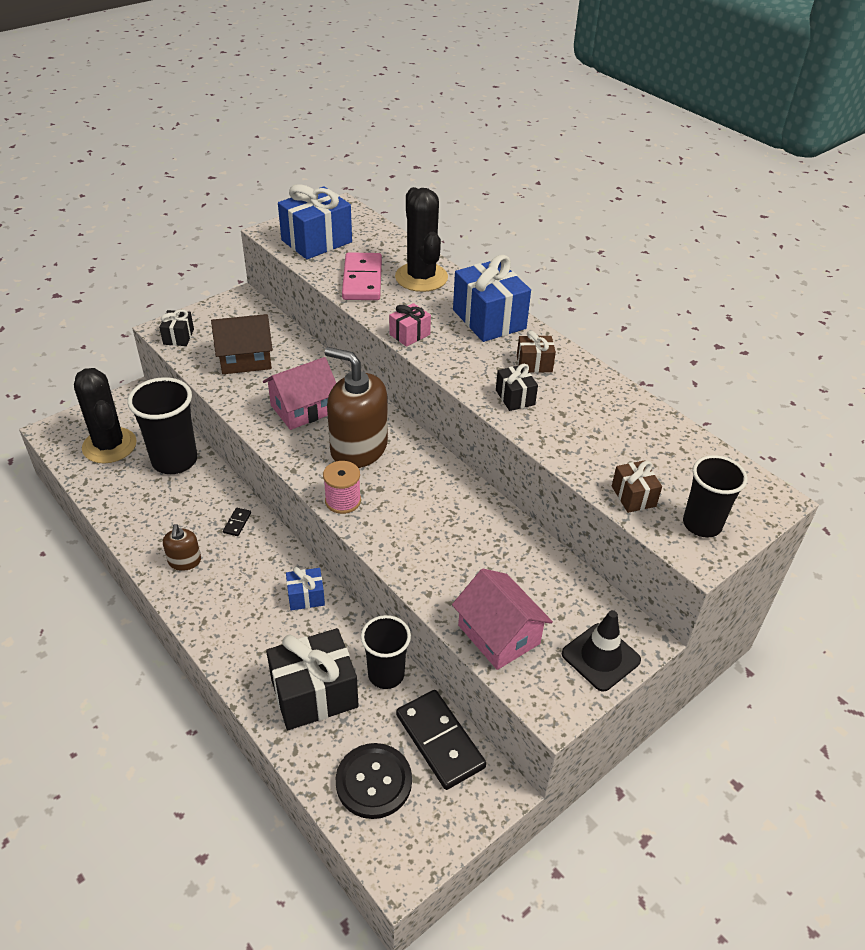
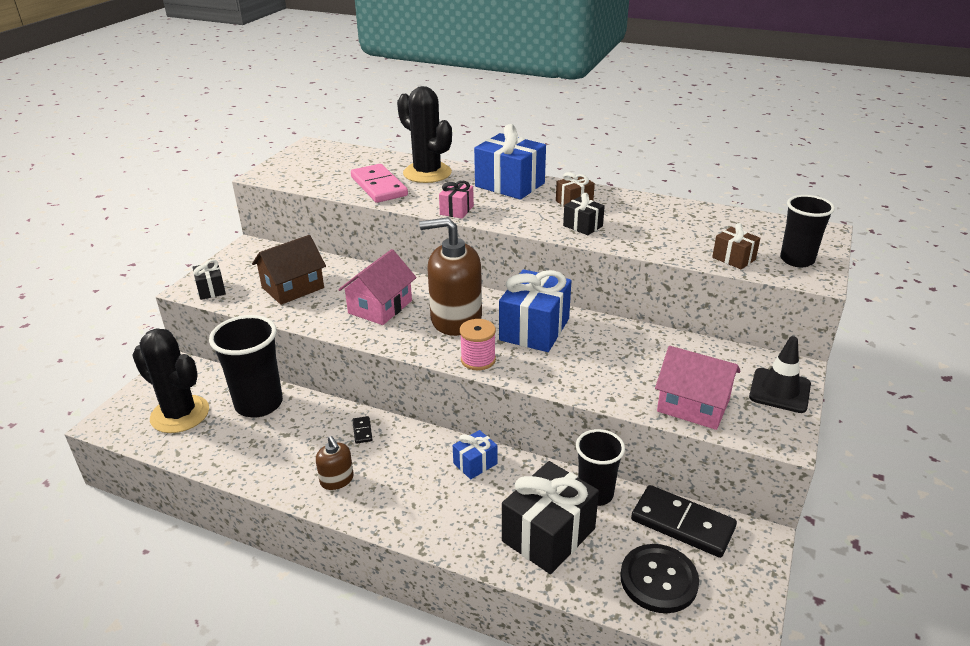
camera: 25 degrees left, 10 degrees down
blue gift [278,184,352,259] -> blue gift moved to [499,269,571,352]

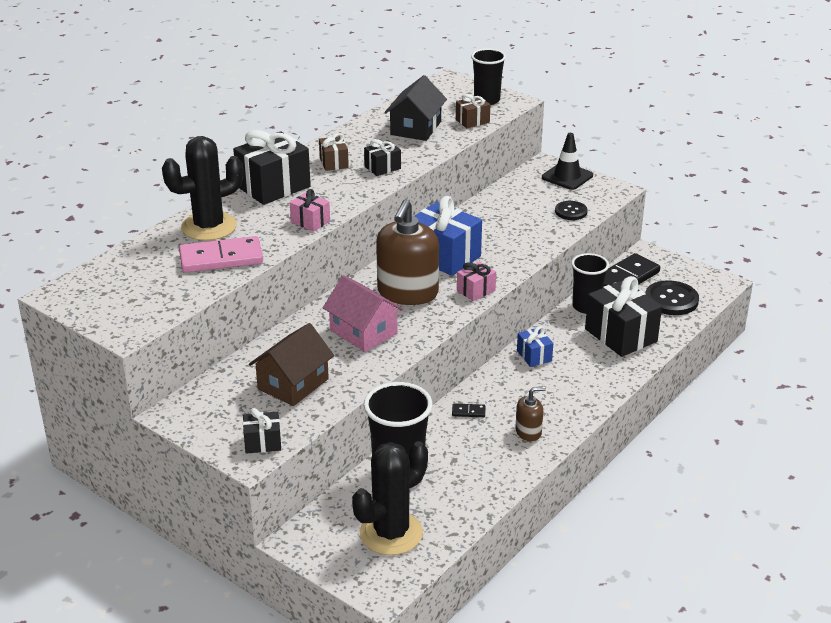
camera: 75 degrees left, 0 degrees up
brown house [252,235,326,305] -> brown house turned 60 degrees clockwise [249,323,334,406]
pink spool [460,319,496,370] -> pink gift [457,261,496,301]
blue gift [474,124,546,200] -> black gift [233,130,311,205]
pink house [655,346,740,430] -> black button [555,201,588,220]
none -> black house [384,75,447,141]

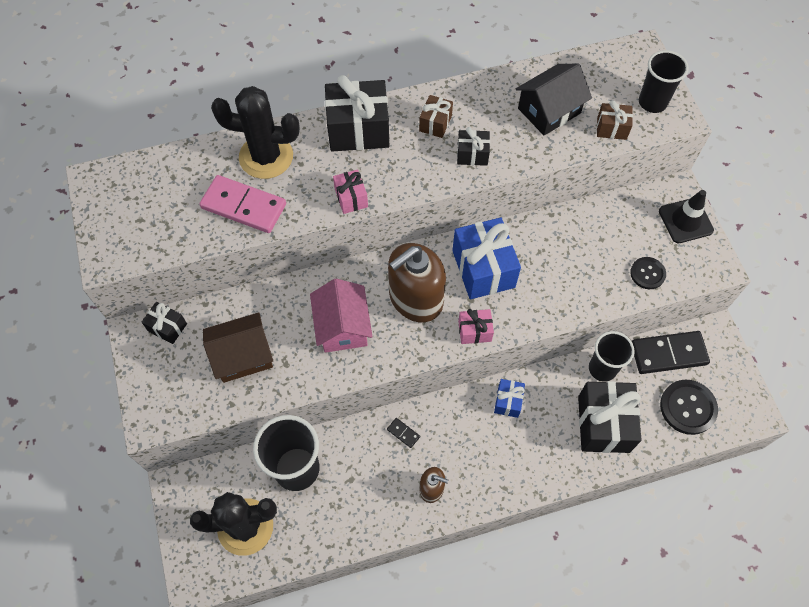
camera: 35 degrees right, 30 degrees up
black gift [243,408,281,454] -> black gift moved to [142,302,187,344]

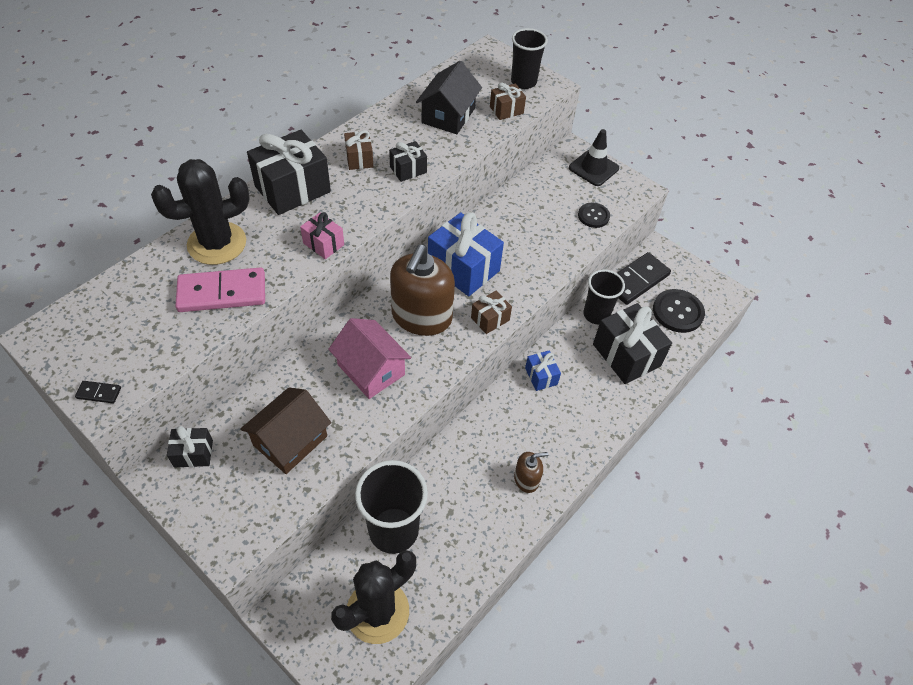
camera: 35 degrees left, 10 degrees down
black domino [387,418,420,448] -> black domino moved to [75,381,121,403]
pink gift [458,309,494,344] -> brown gift [471,290,512,334]

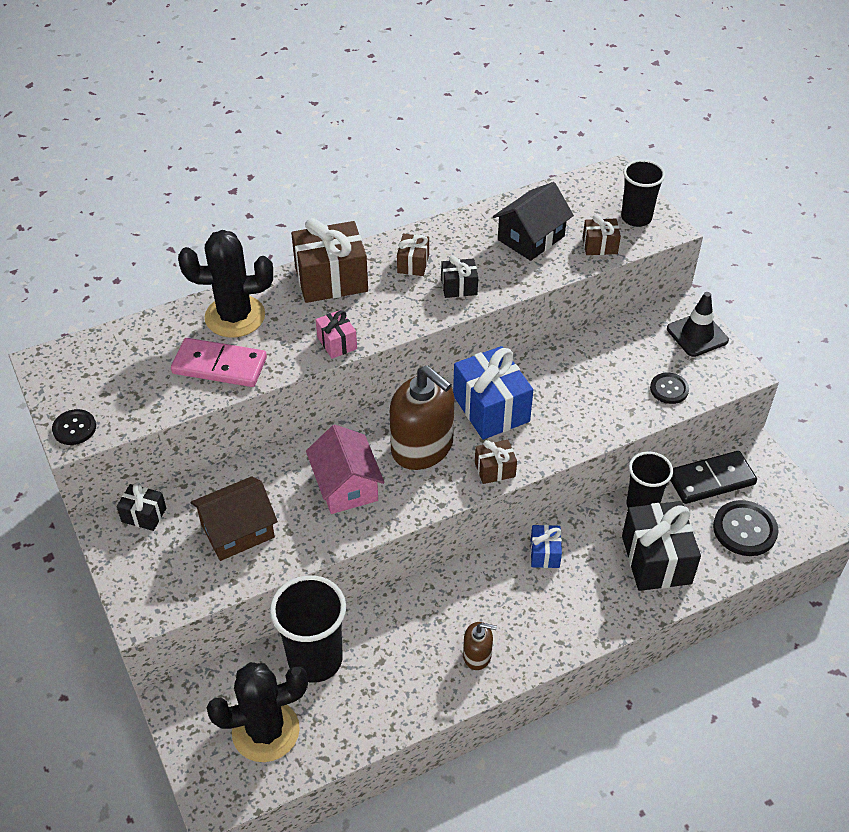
camera: 25 degrees right, 5 degrees down
black domino [75,381,121,403] -> black button [52,409,96,445]
black gift [247,130,331,215] -> brown gift [291,218,368,303]
brown soap dispenser [390,245,455,336] -> brown soap dispenser turned 90 degrees counterclockwise [390,365,454,470]

